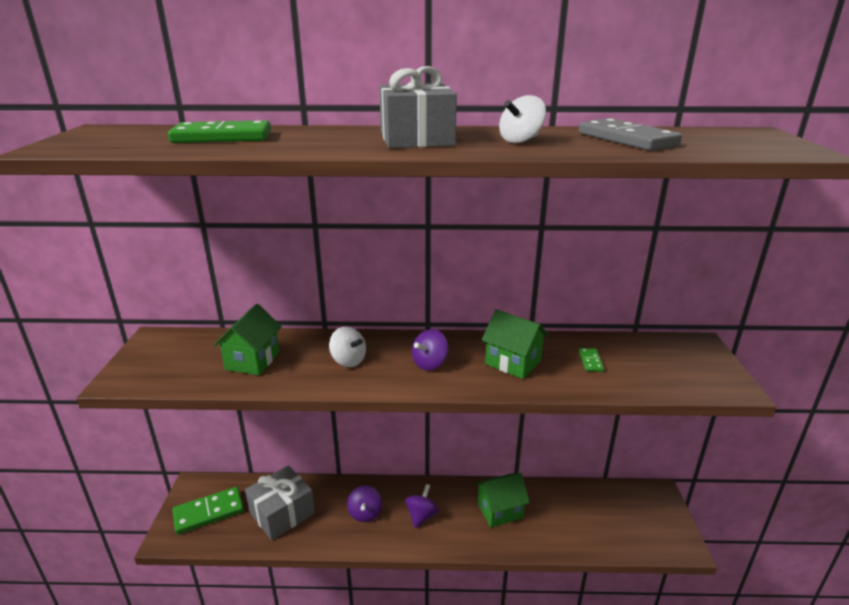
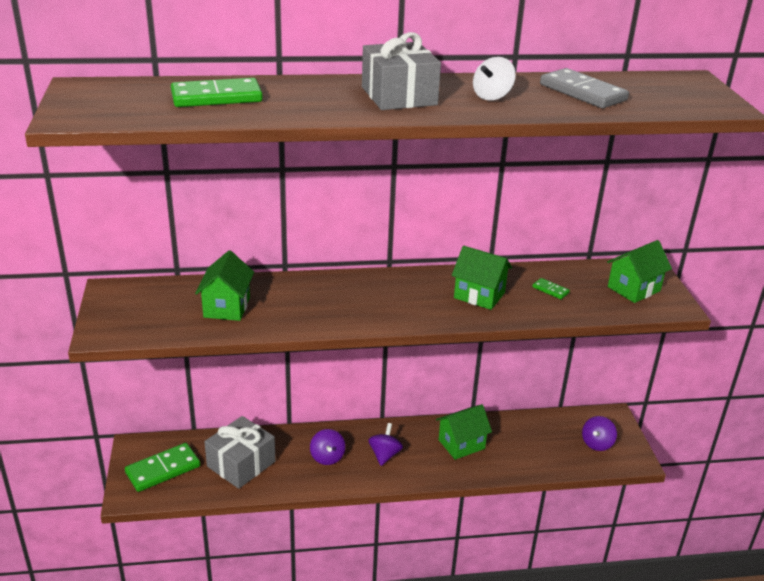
camera: 10 degrees left, 5 degrees up
white spinning top [329,327,366,367] -> none
purple spinning top [412,329,448,370] -> purple spinning top moved to [582,416,617,451]
green domino [579,348,604,372] -> green domino turned 45 degrees counterclockwise [532,278,570,299]
none -> green house [607,240,672,303]

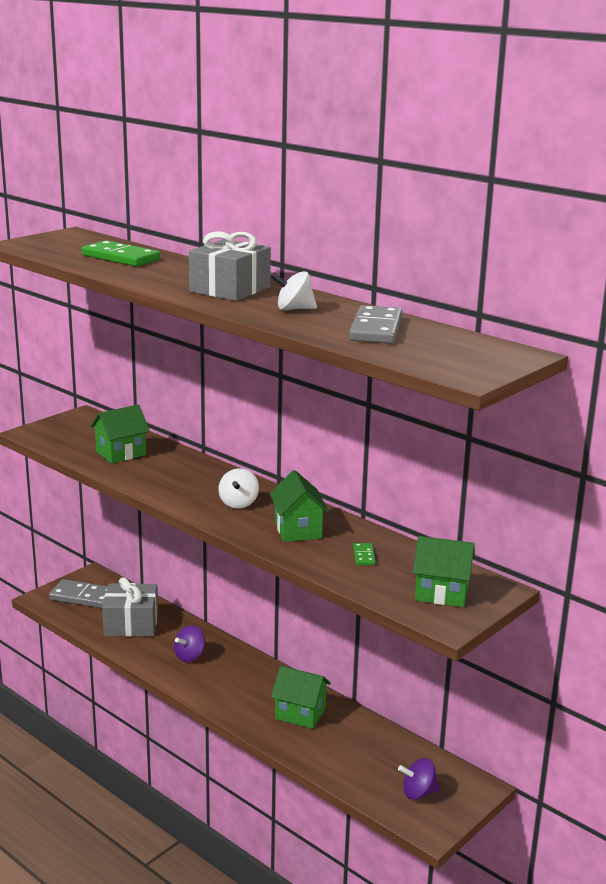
camera: 50 degrees right, 10 degrees down
green domino [125,443,200,492] -> grey domino [49,579,108,608]
purple spinning top [368,423,403,466] -> none
none -> white spinning top [219,468,259,509]

